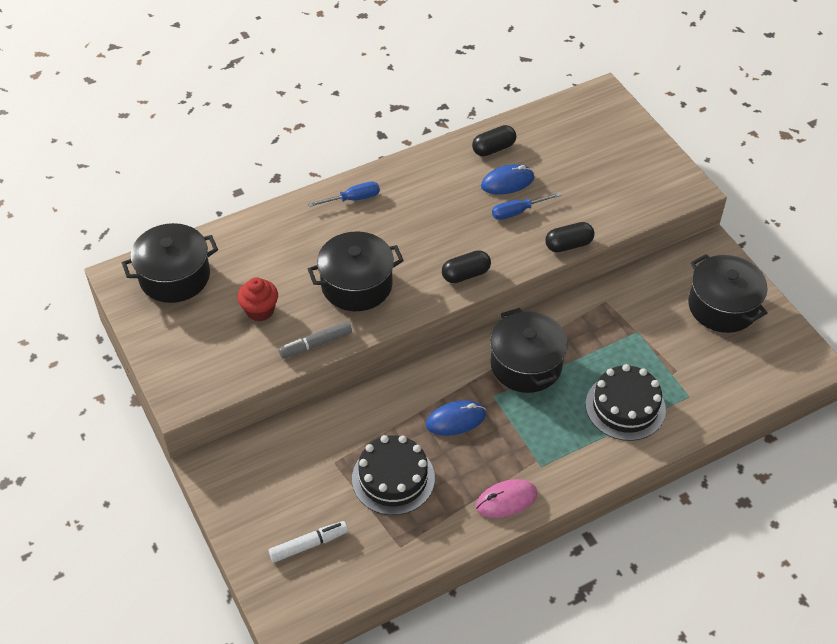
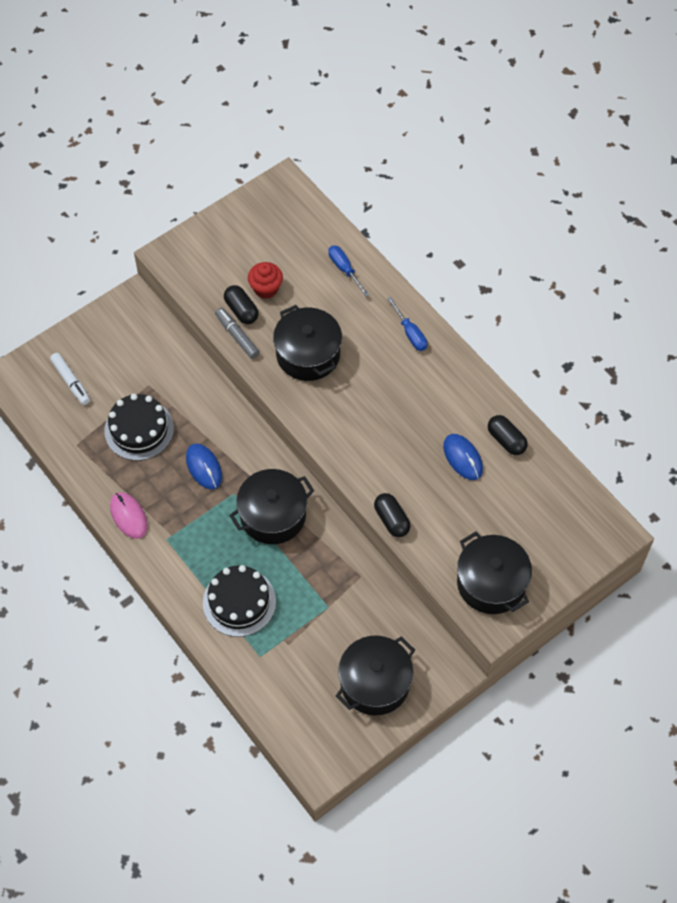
camera: 80 degrees right, 10 degrees up
black pot [122,223,218,303] -> black pot moved to [457,532,532,614]
black capsule [442,250,491,283] -> black capsule moved to [224,285,259,324]
blue screwdriver [492,192,561,220] -> blue screwdriver moved to [328,245,369,296]

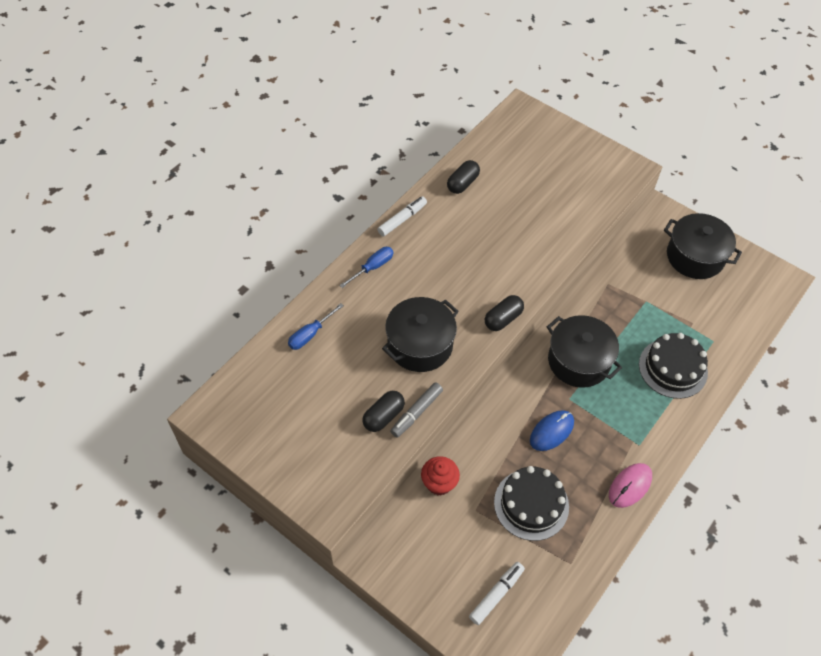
camera: 105 degrees left, 5 degrees down
red cupcake [248,262,283,299] -> red cupcake moved to [421,456,460,496]
black capsule [374,493,410,537] -> black capsule moved to [485,295,524,331]
blue mouse [443,434,483,480] -> none
black pot [457,532,532,614] -> none
none -> white marker [377,196,427,237]

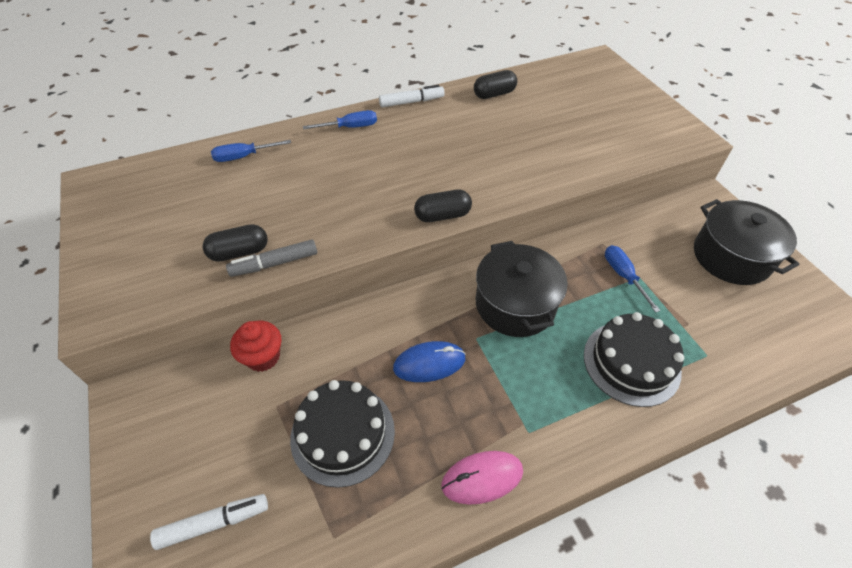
camera: 30 degrees right, 5 degrees down
black pot [382,297,459,372] -> none
none -> blue screwdriver [605,245,661,313]

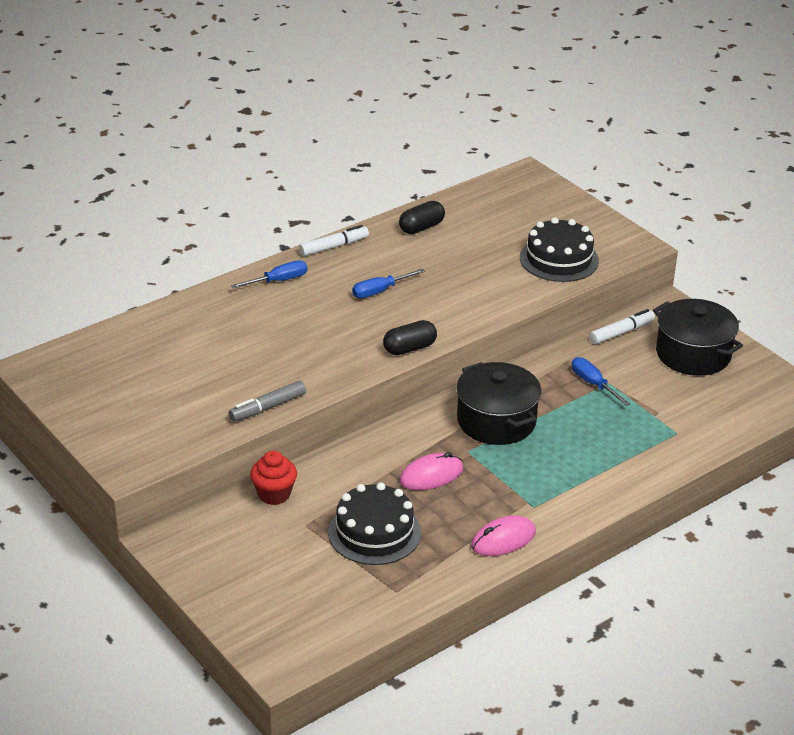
camera: 15 degrees left, 15 degrees down
white marker [150,494,268,550] -> white marker moved to [590,309,655,344]
black capsule [202,224,268,262] -> none
blue screwdriver [211,140,291,162] -> blue screwdriver moved to [352,269,425,298]
blue mouse [393,341,466,382] -> pink mouse [399,452,464,490]
black cake [584,312,684,407] -> black cake moved to [520,217,599,282]

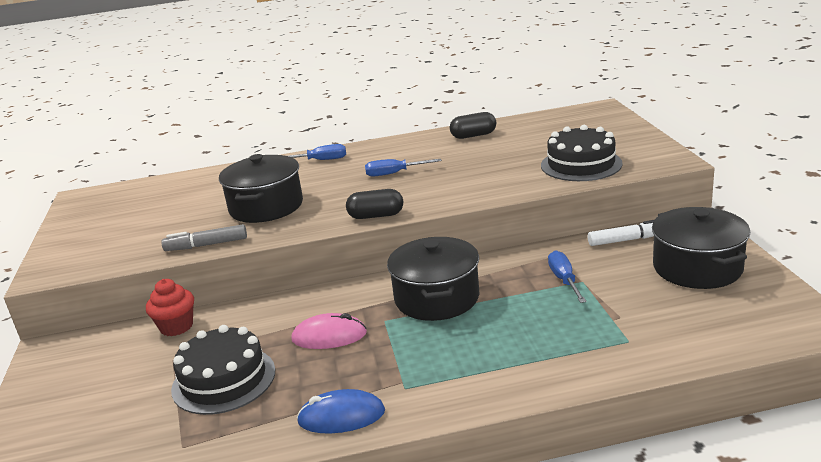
camera: 30 degrees right, 10 degrees down
white marker [299,225,369,256] -> none
pink mouse [471,516,536,556] -> blue mouse [297,389,385,433]
none -> black pot [219,154,303,223]

